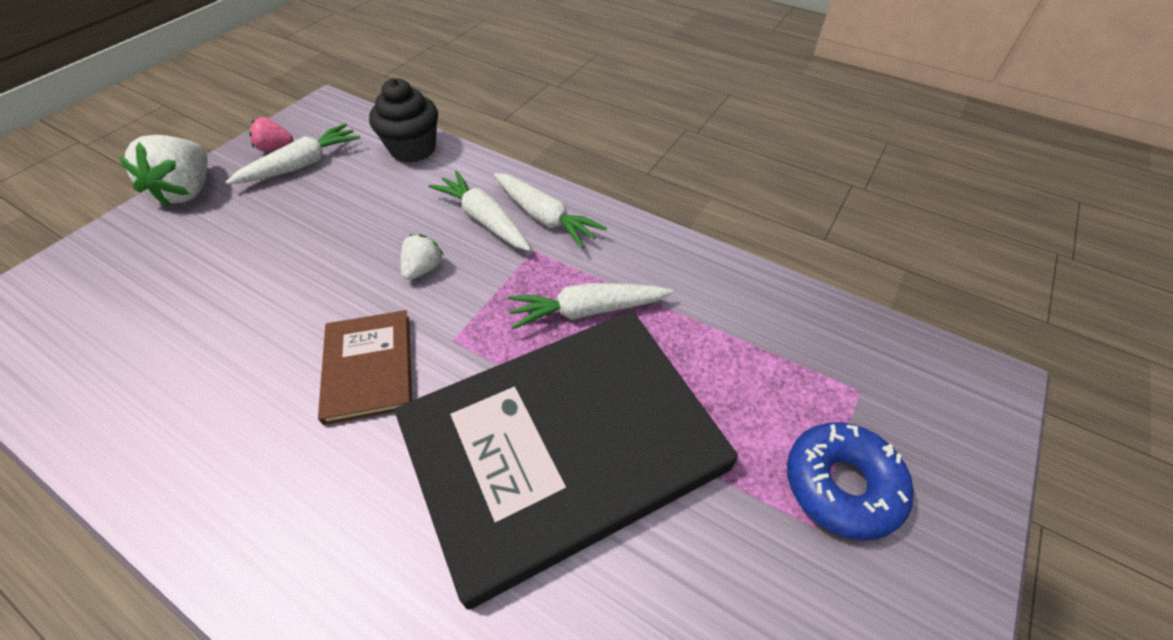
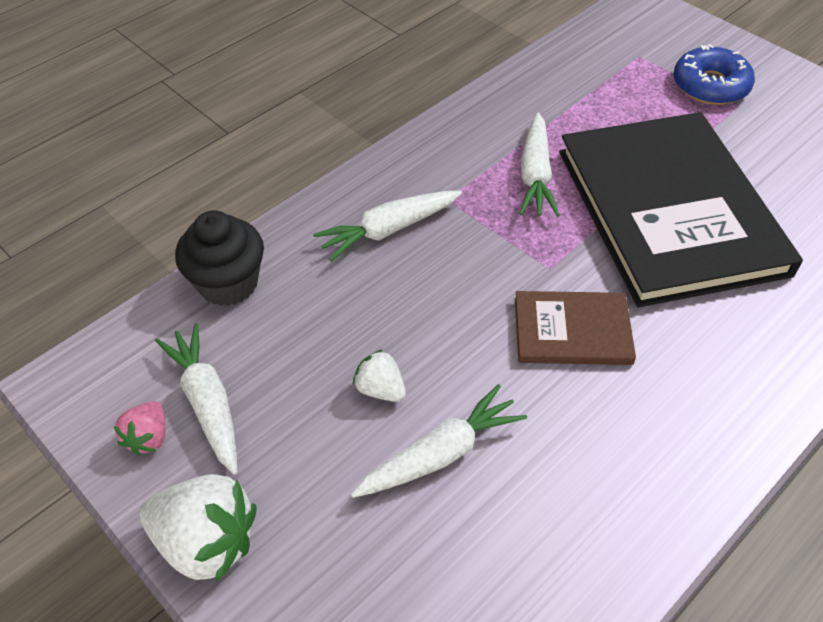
camera: 75 degrees left, 0 degrees up
white strawberry [401,234,444,280] -> white strawberry moved to [353,349,406,402]
white carrot [494,173,607,249] -> white carrot moved to [351,384,527,498]

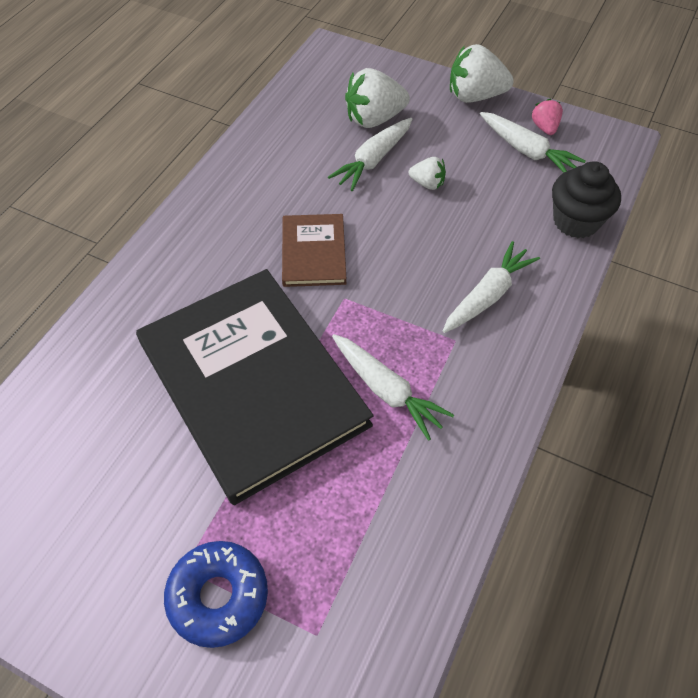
camera: 160 degrees right, 5 degrees up
brown book [515,291,636,365] -> brown book turned 75 degrees counterclockwise [282,214,346,287]
white carrot [519,112,560,217] -> white carrot turned 150 degrees clockwise [332,334,454,441]
none -> white strawberry [345,68,410,128]

